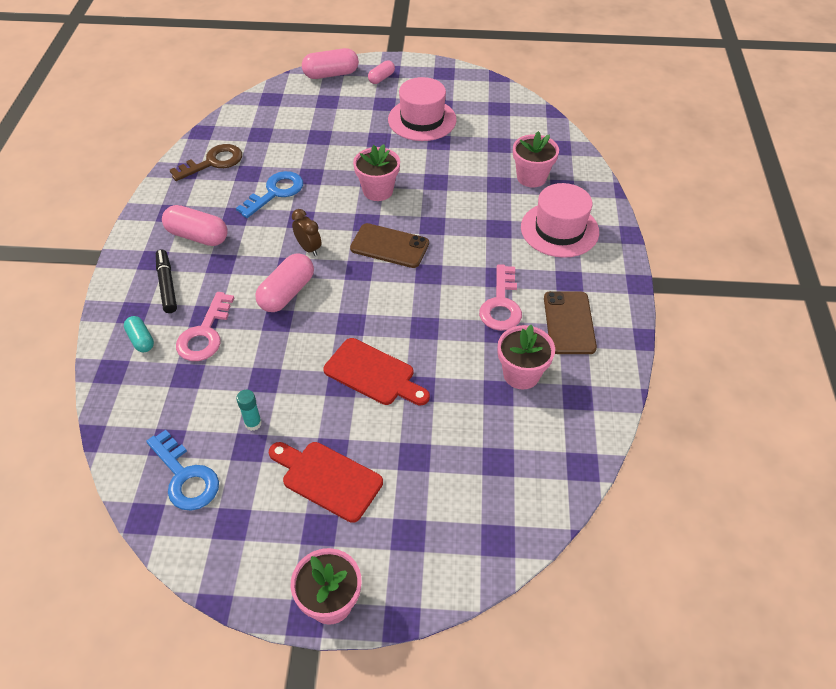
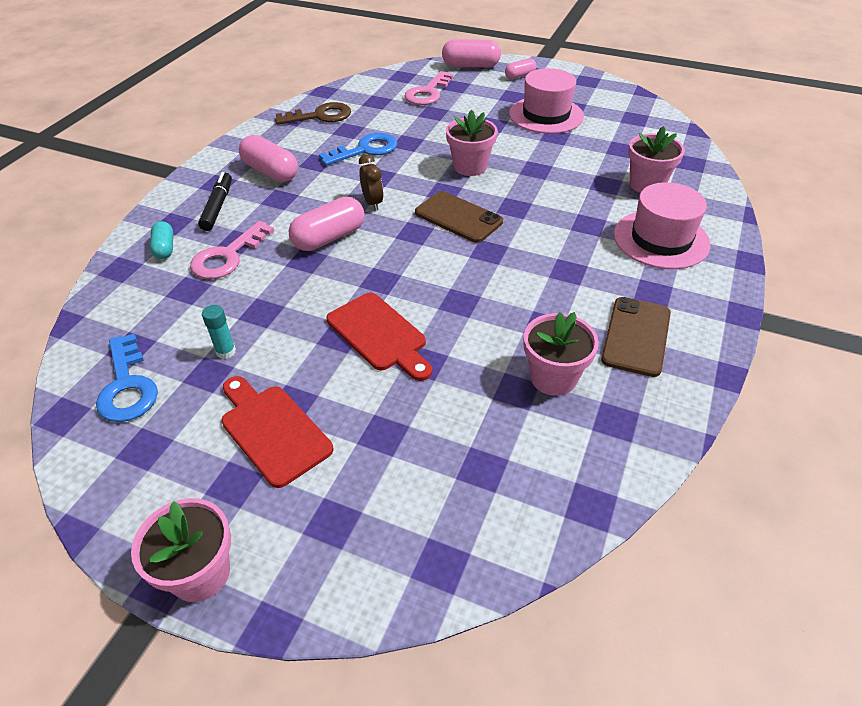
camera: 20 degrees right, 5 degrees down
pink key [479,264,522,331] -> pink key moved to [405,71,454,105]

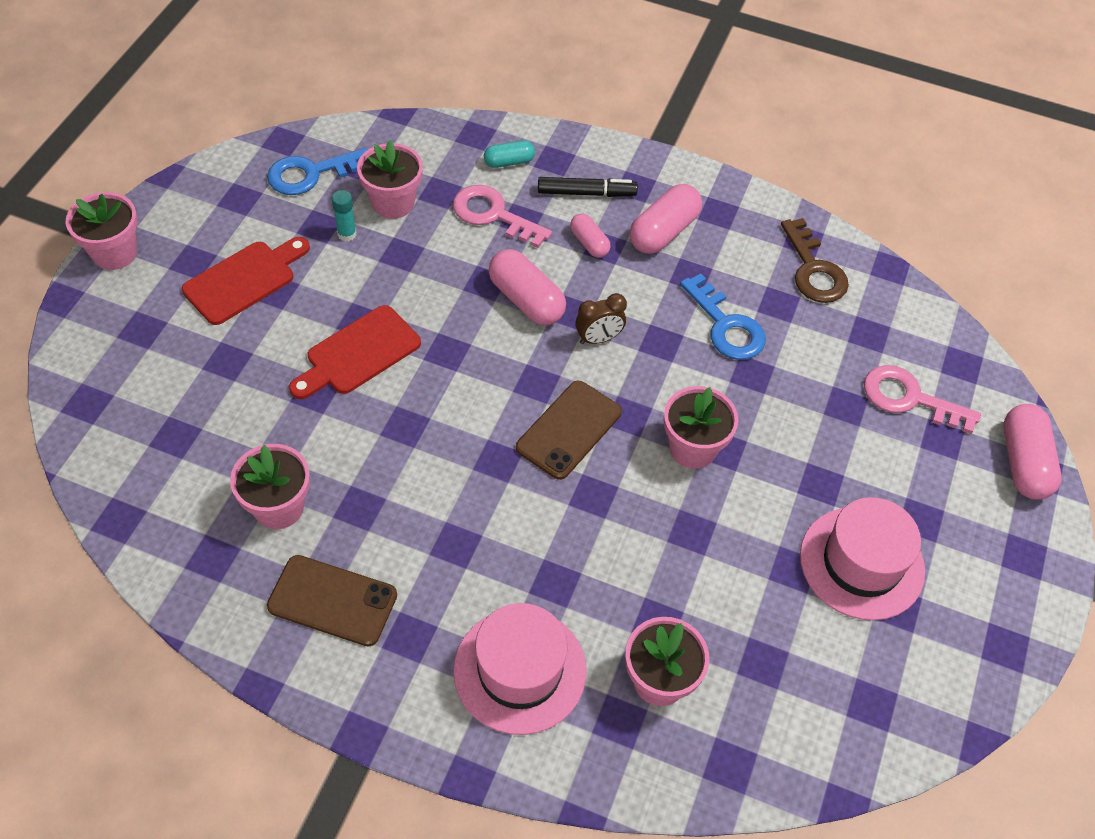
camera: 85 degrees right, 10 degrees up
pink capsule [505,58,536,79] -> pink capsule moved to [570,214,611,258]
none -> pink flower pot [357,140,423,219]

